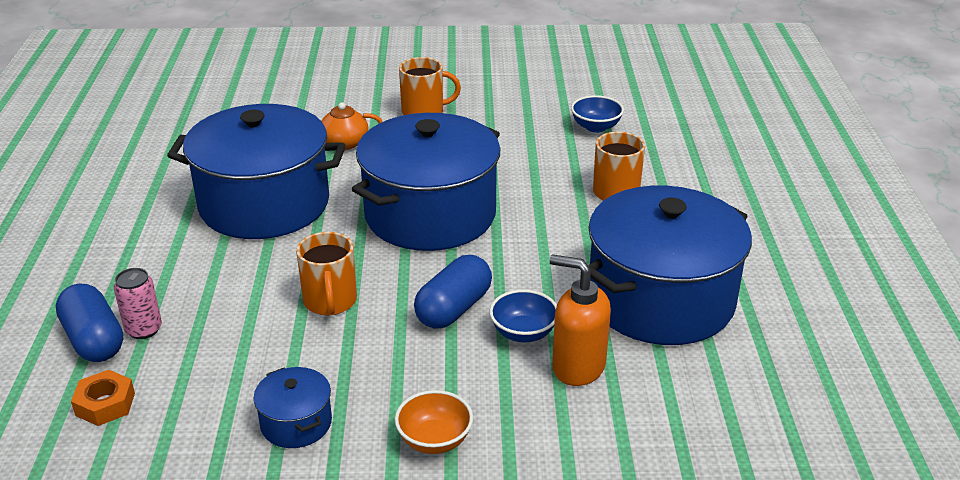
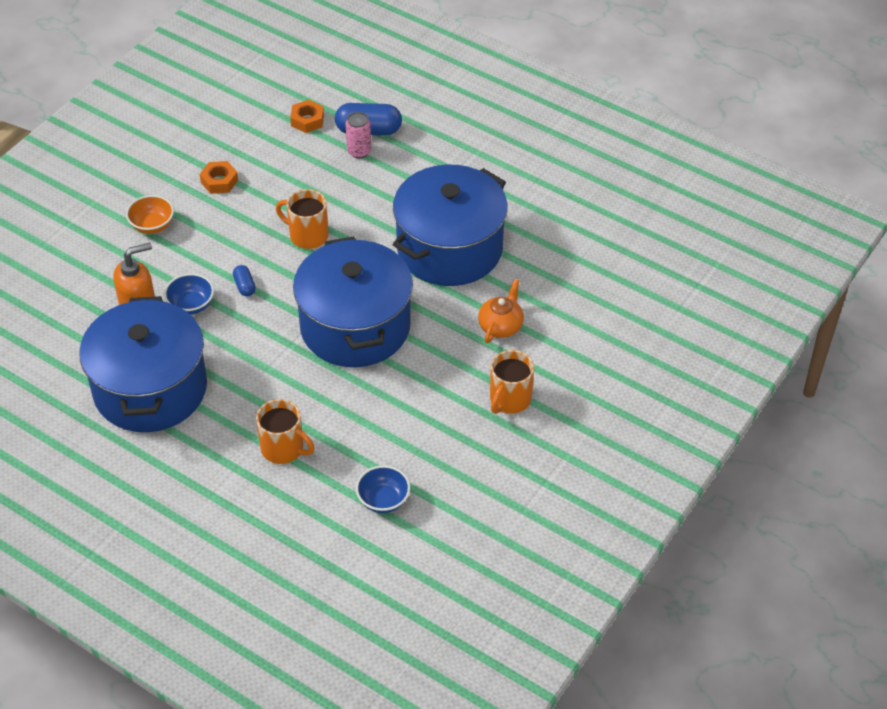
camera: 125 degrees right, 15 degrees up
blue pot [254,367,332,448] -> orange nut [200,161,238,194]
blue capsule [414,255,492,329] -> blue capsule [233,265,256,296], size x0.52

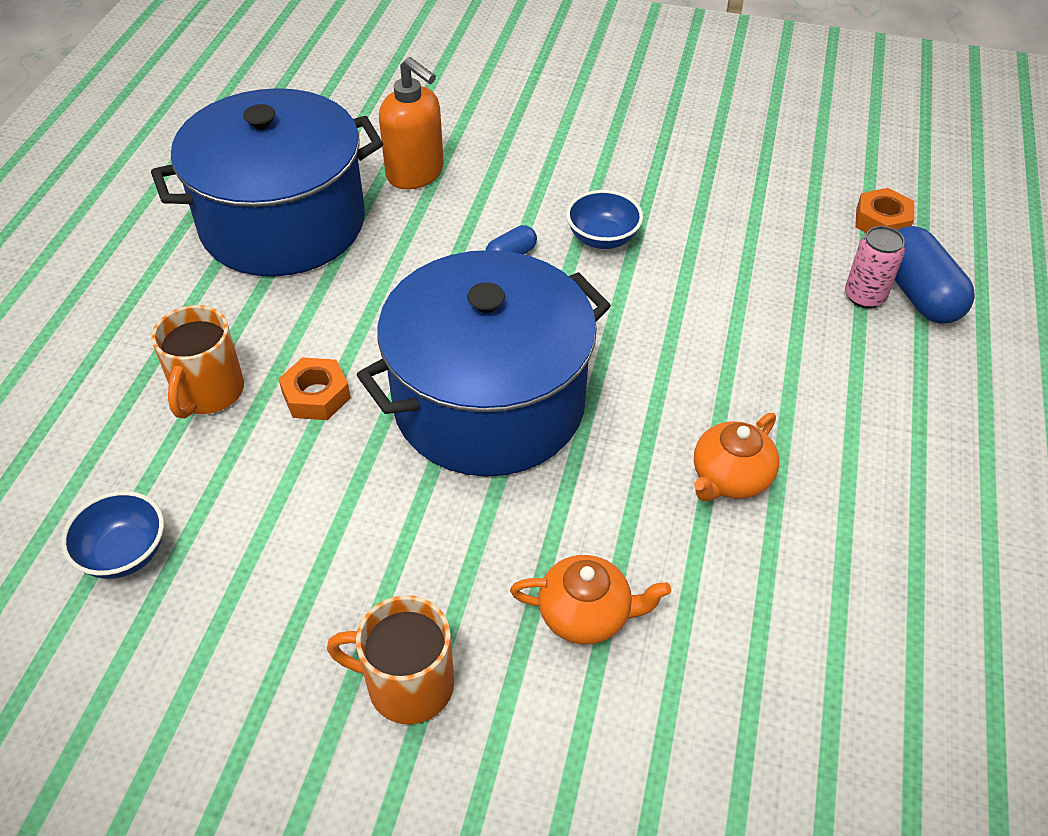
camera: 70 degrees right, 0 degrees up
orange bowl [126,195,174,234] -> none
blue bowl [164,273,214,315] -> blue bowl moved to [566,190,643,249]
orange nut [200,161,238,194] -> orange nut moved to [279,357,351,420]
orange mug [276,189,329,249] -> none
blue pot [393,165,508,286] -> orange teapot [694,413,779,501]

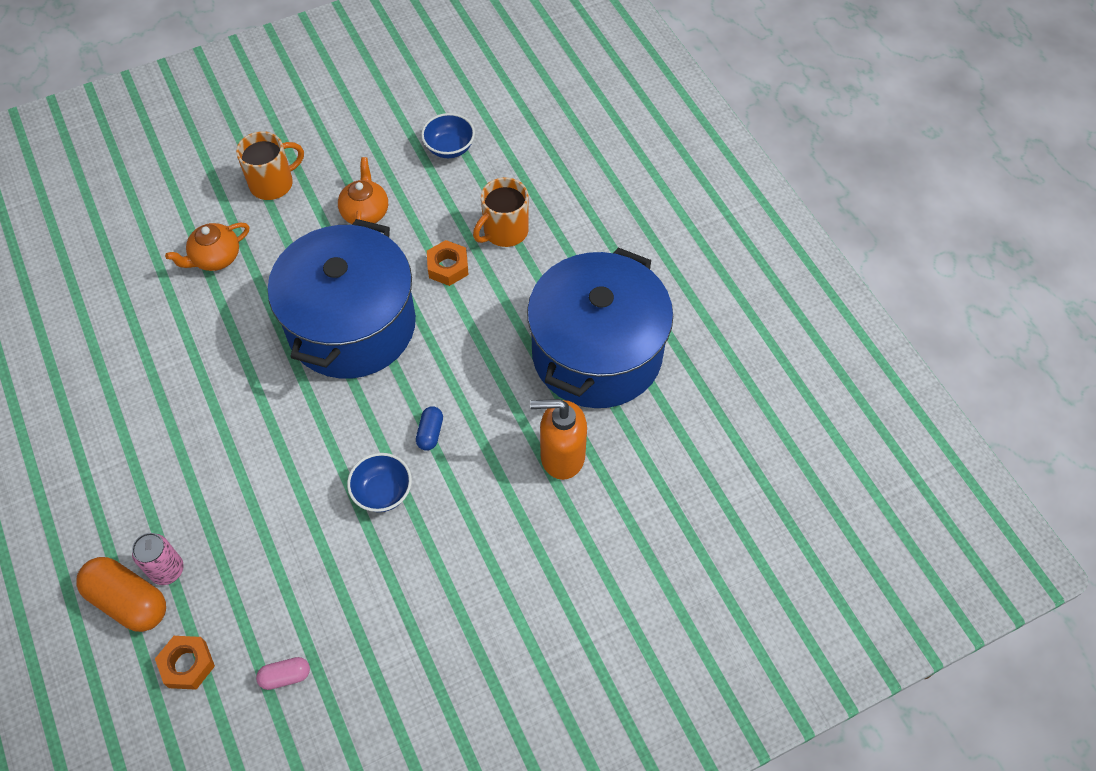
camera: 140 degrees right, 10 degrees up
orange mug [151,305,244,419] -> orange mug turned 105 degrees counterclockwise [473,177,529,247]
orange teapot [694,413,779,501] -> orange teapot moved to [338,157,388,224]
blue capsule [895,226,975,324] -> orange capsule [76,557,166,632]
none -> pink capsule [256,657,310,690]

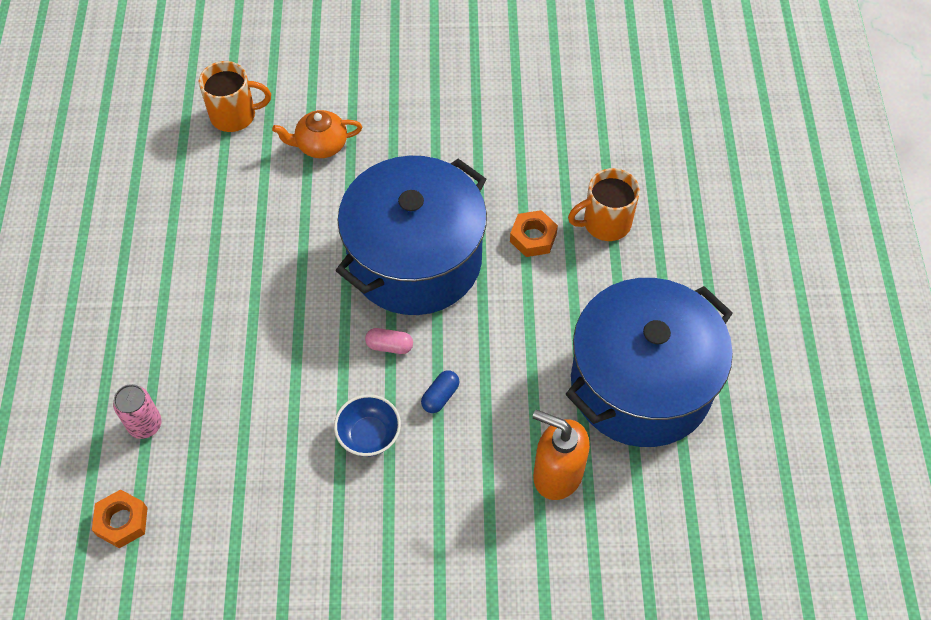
camera: 25 degrees right, 0 degrees up
orange capsule [76,557,166,632] -> none
orange mug [236,131,304,200] -> orange mug moved to [199,61,271,132]
pink capsule [256,657,310,690] -> pink capsule moved to [365,328,413,354]
orange teapot [338,157,388,224] -> none
blue bowl [421,113,475,158] -> none

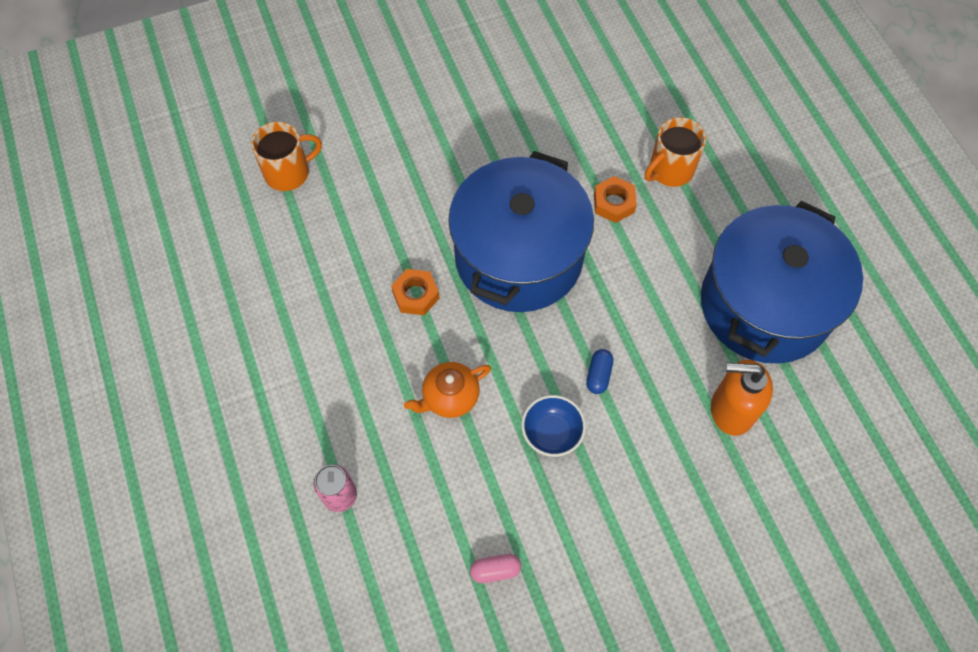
camera: 20 degrees left, 5 degrees up
orange nut [92,489,147,548] -> orange nut moved to [391,269,440,315]
orange teapot [272,110,362,158] -> orange teapot moved to [404,362,491,418]
pink capsule [365,328,413,354] -> pink capsule moved to [470,554,521,583]

